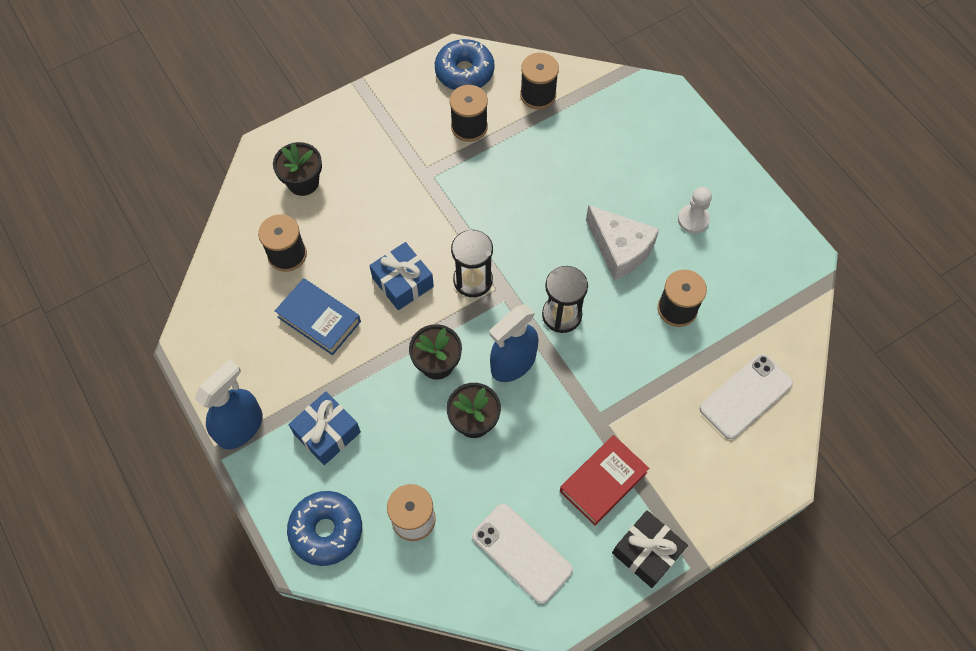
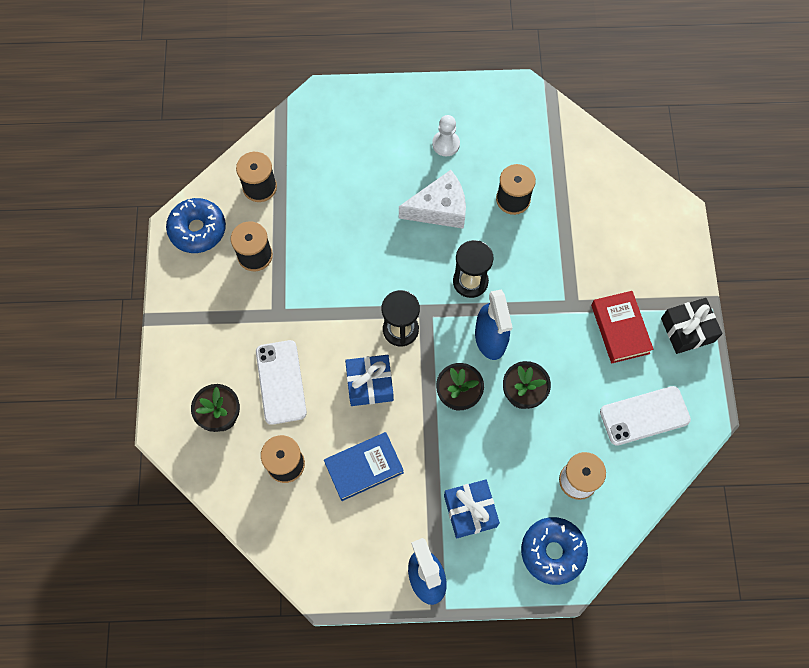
camera: 60 degrees left, 5 degrees up
white phone [699,353,793,439] -> white phone moved to [256,340,307,425]

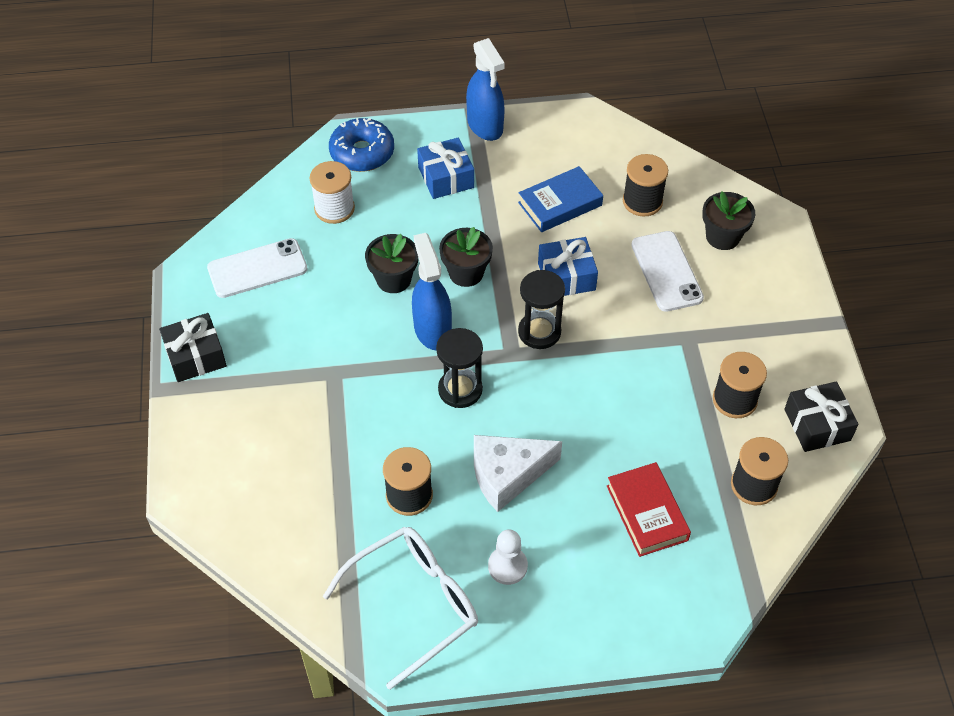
camera: 175 degrees right, 15 degrees down
blue donut [166,198,226,253] -> black gift [784,382,859,452]
red book [591,291,654,363] -> red book moved to [607,462,691,557]
none -> white glasses [323,527,478,690]

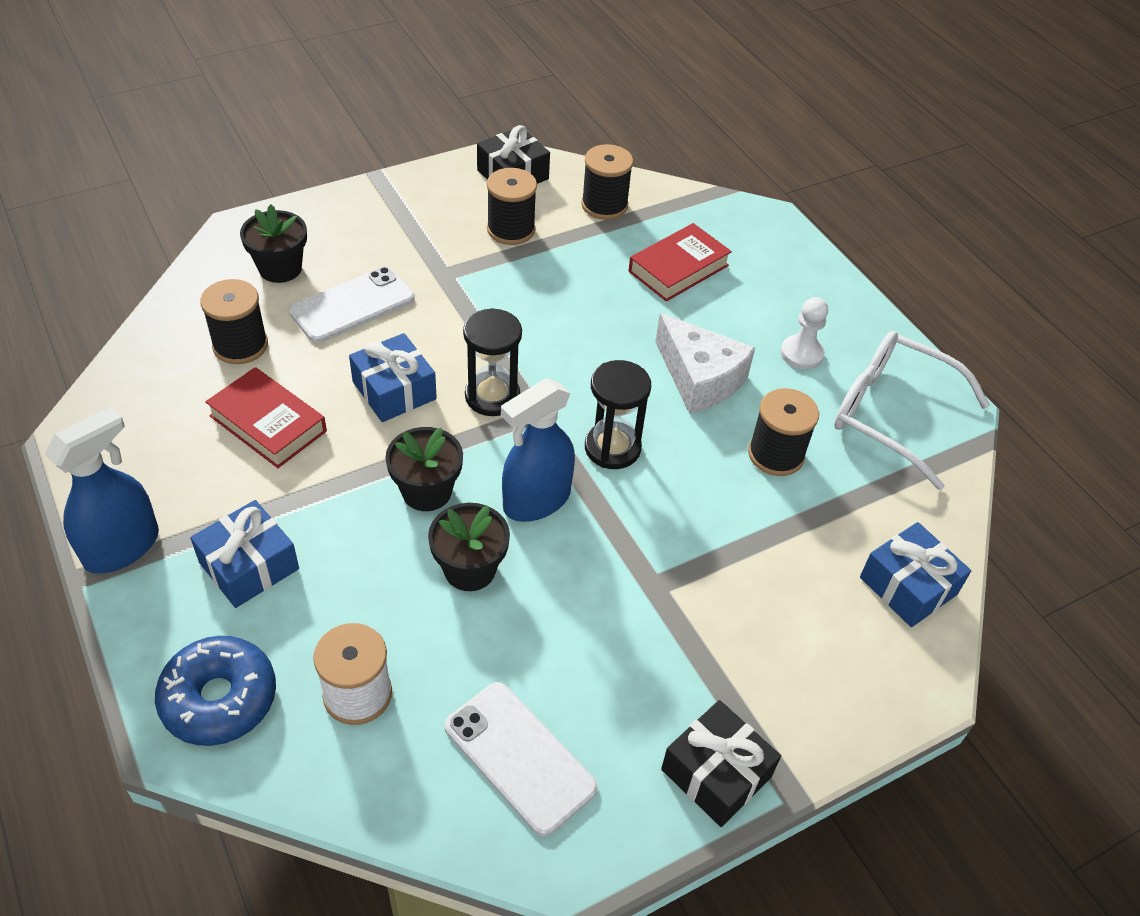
camera: 115 degrees left, 5 degrees down
blue book [518,166,603,232] -> red book [205,367,327,468]
none -> blue gift [860,522,971,627]

